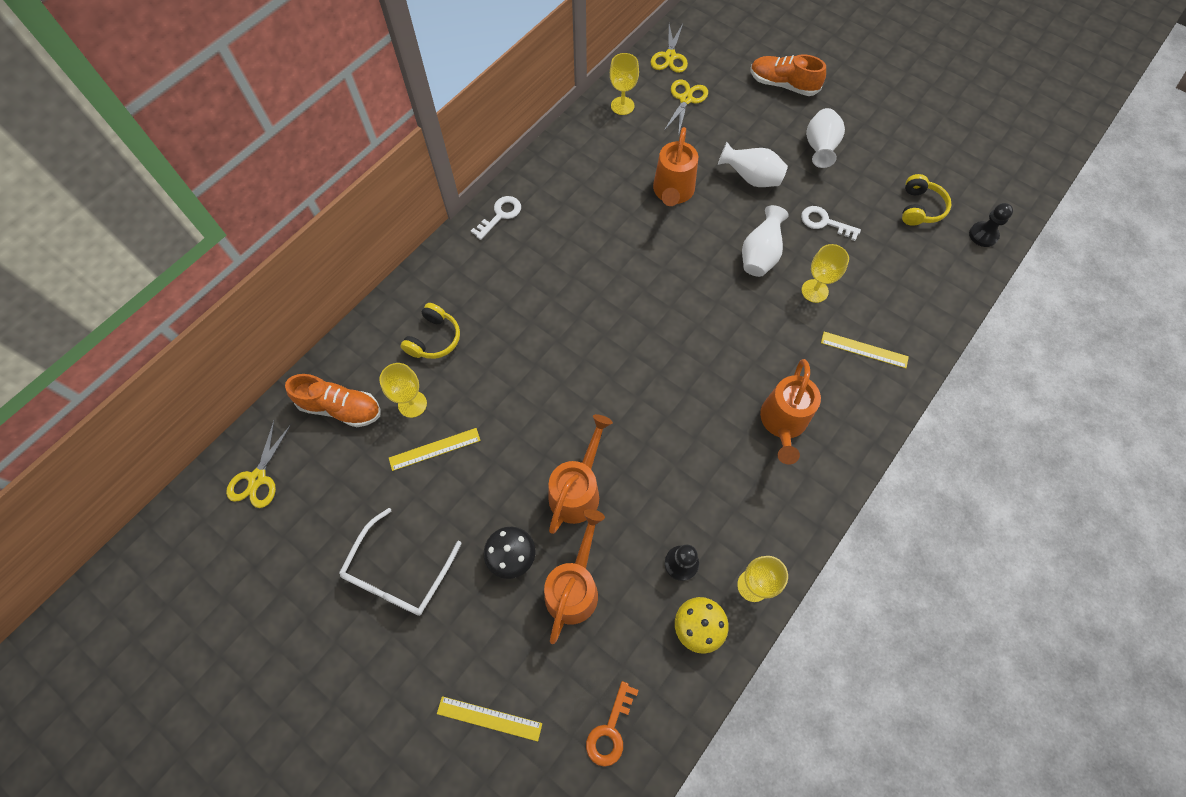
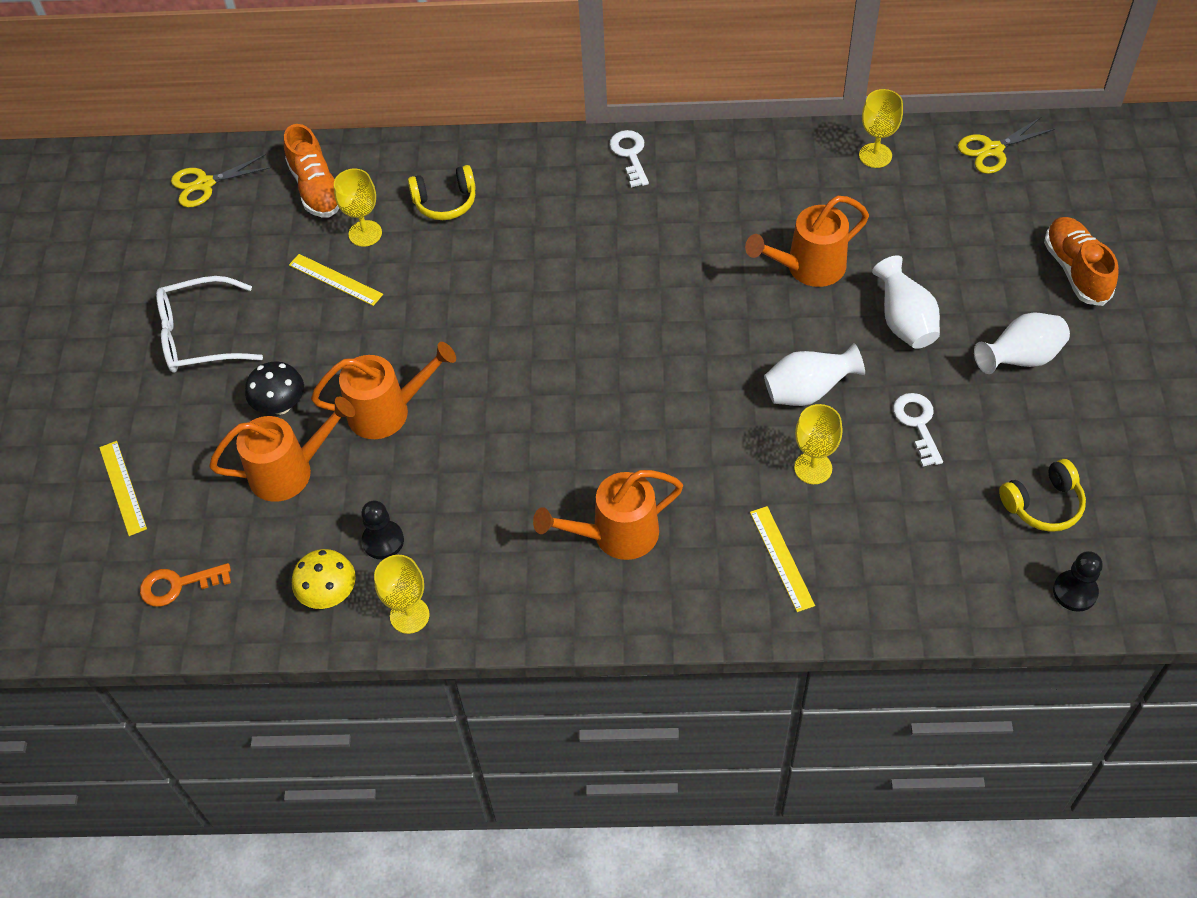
camera: 55 degrees right, 10 degrees down
white key [471,196,521,240] -> white key turned 105 degrees counterclockwise [610,130,649,187]
yellow scissors [664,79,708,133] -> none

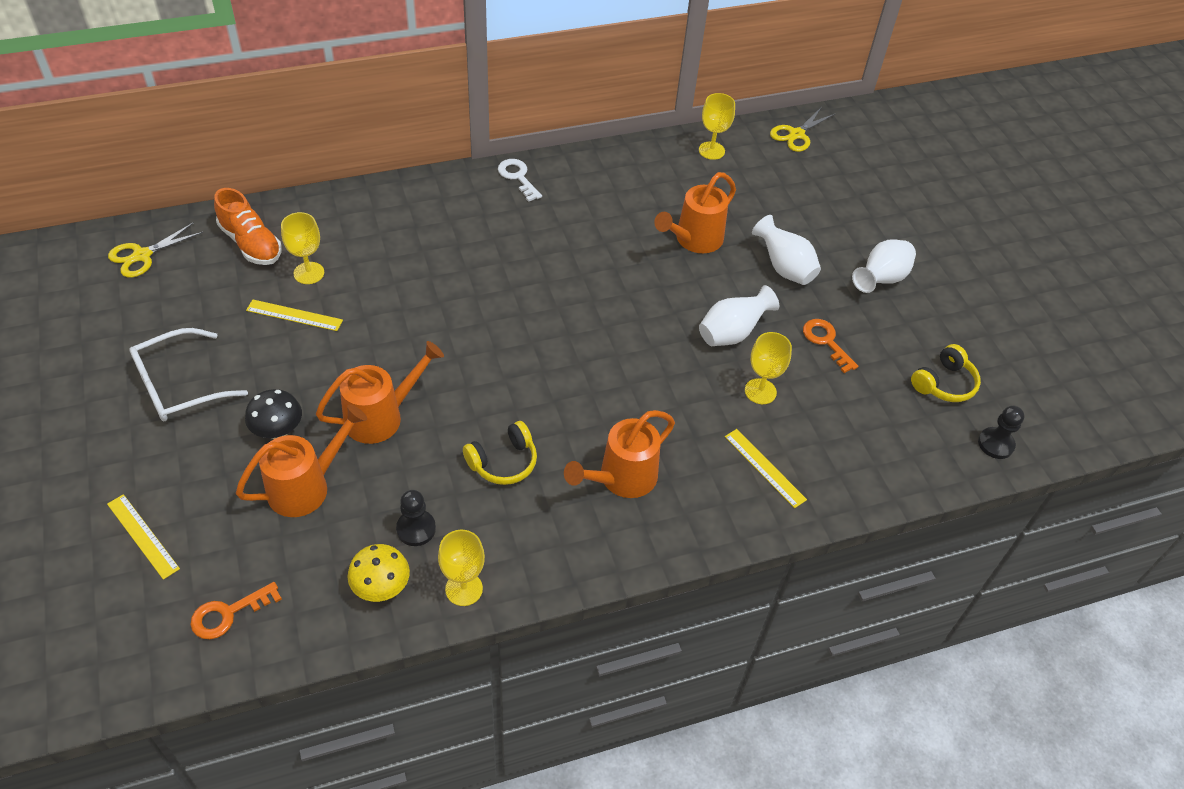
camera: 25 degrees left, 5 degrees down
yellow headphones [408,165,476,220] -> yellow headphones moved to [463,421,537,485]
white key [893,393,943,467] -> orange key [803,319,858,373]
orange shoe [1044,217,1118,306] -> none

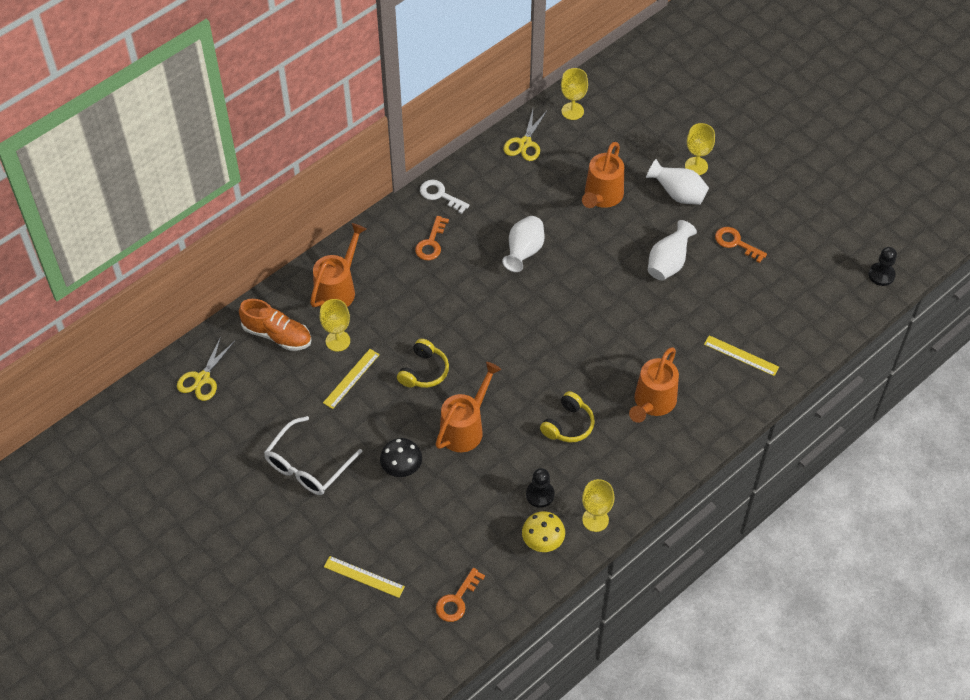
camera: 20 degrees left, 5 degrees up
orange watering can [236,404,367,517] -> orange watering can moved to [310,223,367,307]
yellow ruler [246,299,343,331] -> yellow ruler turned 45 degrees counterclockwise [323,349,380,409]
yellow goblet [745,332,792,404] -> yellow goblet moved to [685,123,715,175]
yellow scissors [770,107,836,152] -> yellow scissors moved to [504,110,547,161]
white vase [852,239,916,293] -> white vase moved to [502,216,544,272]
yellow headphones [911,344,981,402] -> yellow headphones moved to [397,339,449,388]
none -> orange key [415,216,449,260]

